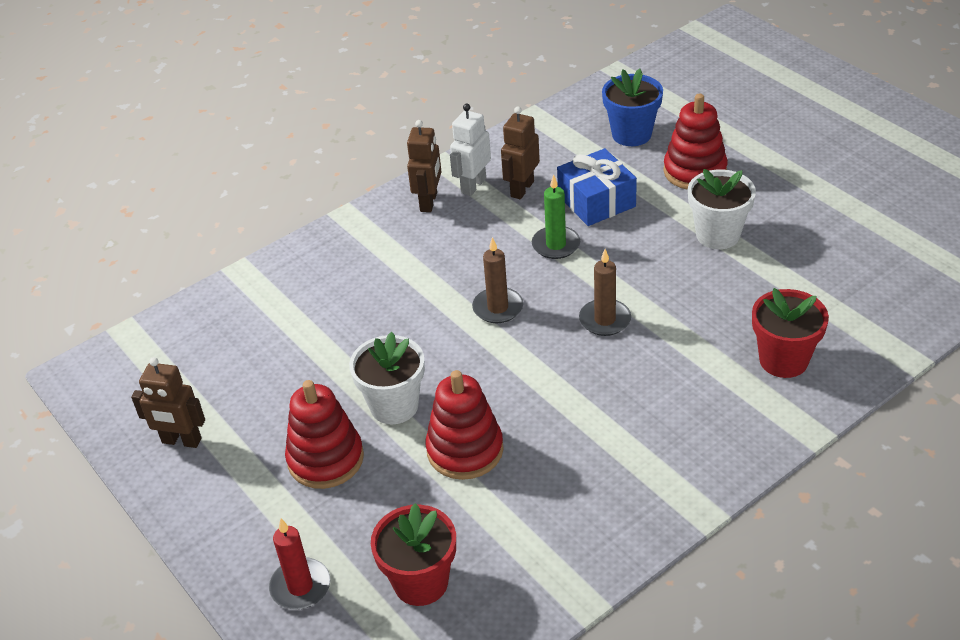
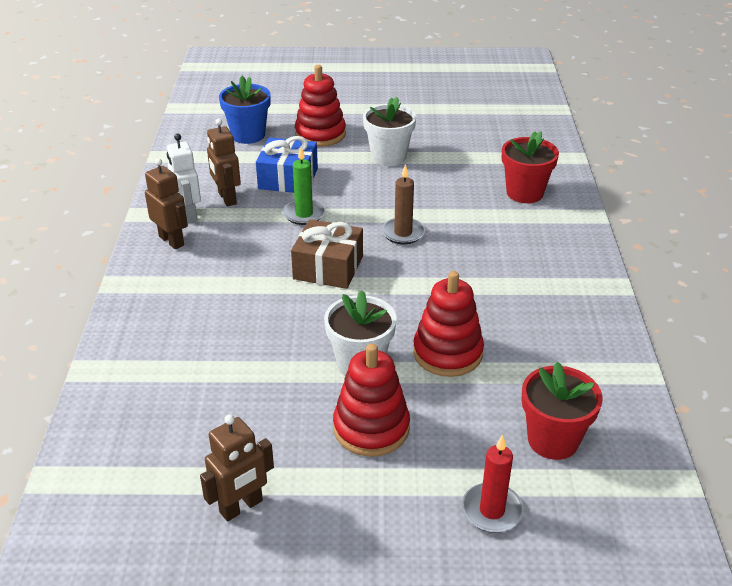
camera: 55 degrees left, 5 degrees down
brown candle [472,237,523,323] -> brown gift [291,219,363,289]

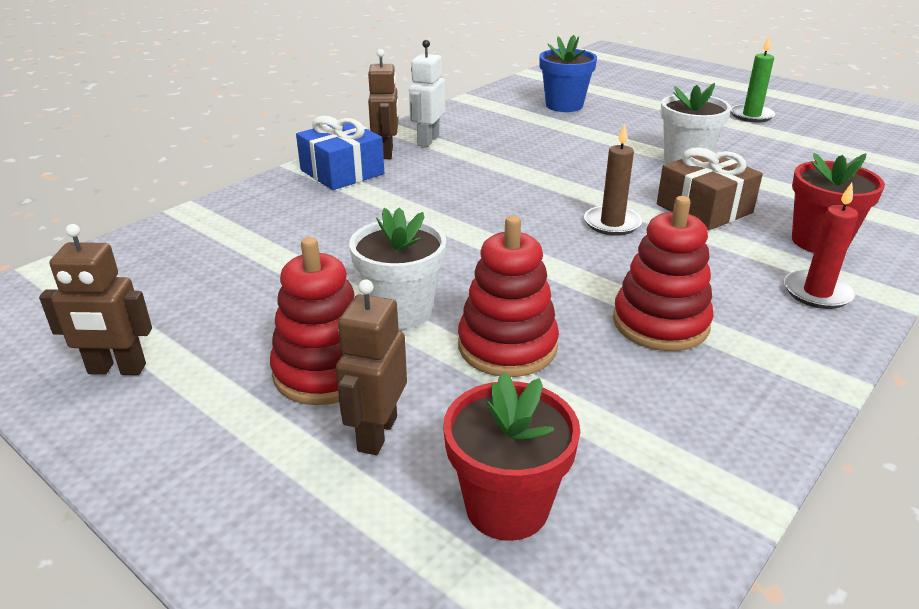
camera: 40 degrees right, 5 degrees down
brown robot [207,118,241,206] -> brown robot moved to [336,279,407,455]
blue gift [256,136,318,193] -> blue gift moved to [296,116,384,190]
green candle [283,147,325,225] -> green candle moved to [731,35,775,123]
brown gift [291,219,363,289] -> brown gift moved to [657,147,763,230]
red stacking toy [295,65,346,147] -> red stacking toy moved to [613,196,714,351]
red candle [462,434,524,533] -> red candle moved to [784,183,858,309]

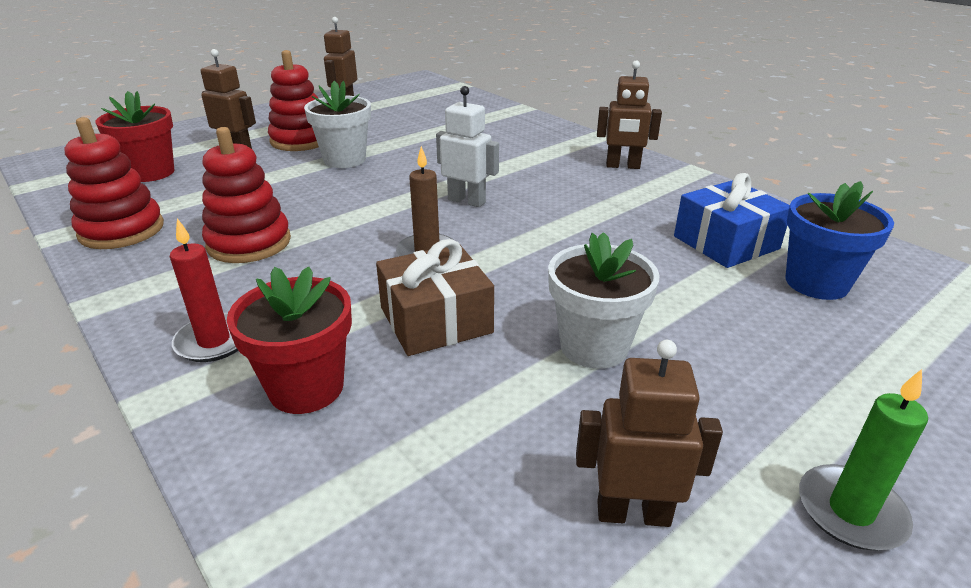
camera: 100 degrees right, 0 degrees up
blue gift [296,116,384,190] -> blue gift moved to [674,173,790,268]
white robot [409,40,445,147] -> white robot moved to [436,86,499,207]
red stacking toy [458,216,559,377] -> red stacking toy moved to [65,117,164,249]
none -> brown robot [576,340,723,527]

